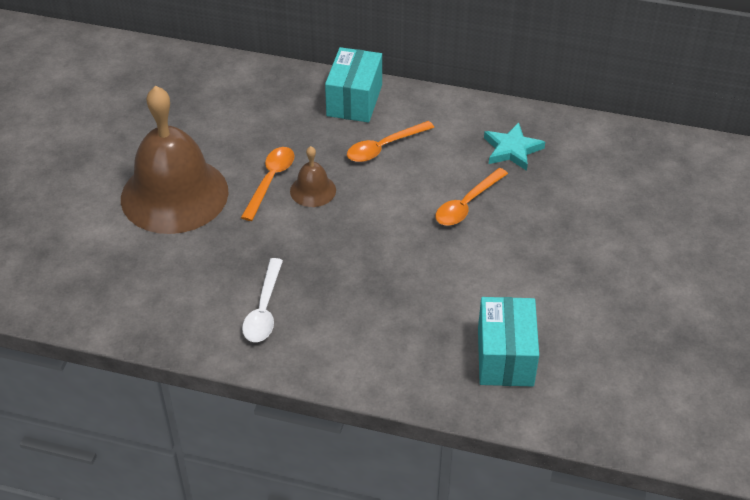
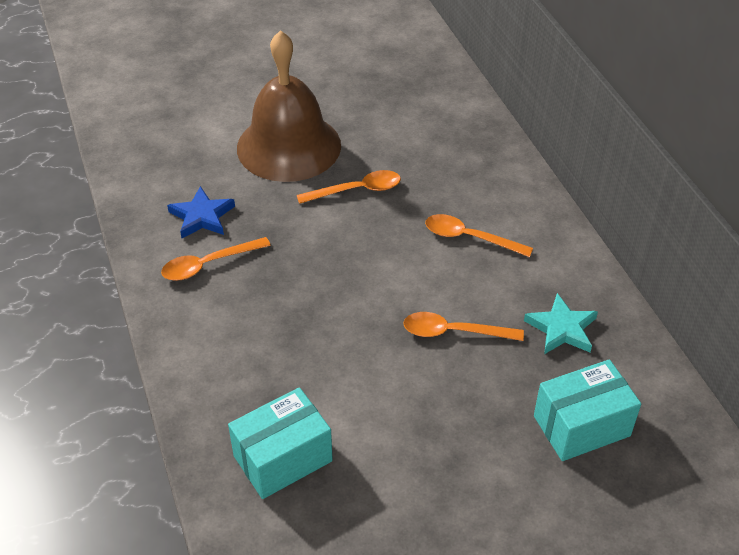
camera: 55 degrees right, 0 degrees up
white spoon [242,258,283,342] -> orange spoon [161,237,271,281]
brown bell [290,146,336,207] -> none
turquoise box [325,47,382,122] -> turquoise box moved to [534,359,641,461]
none -> blue star [167,186,235,238]

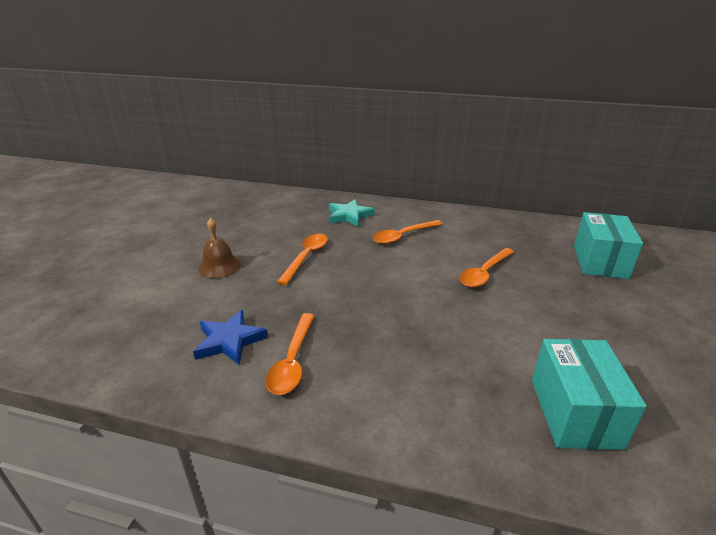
camera: 55 degrees left, 15 degrees down
brown bell [237,30,341,182] -> brown bell [198,218,241,278], size x0.43
turquoise star [524,293,598,354] -> turquoise star moved to [329,199,375,227]

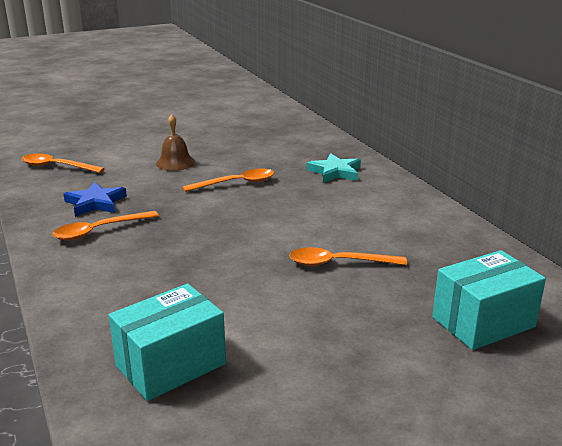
camera: 50 degrees right, 5 degrees down
orange spoon [373,220,443,244] -> orange spoon moved to [22,153,105,173]

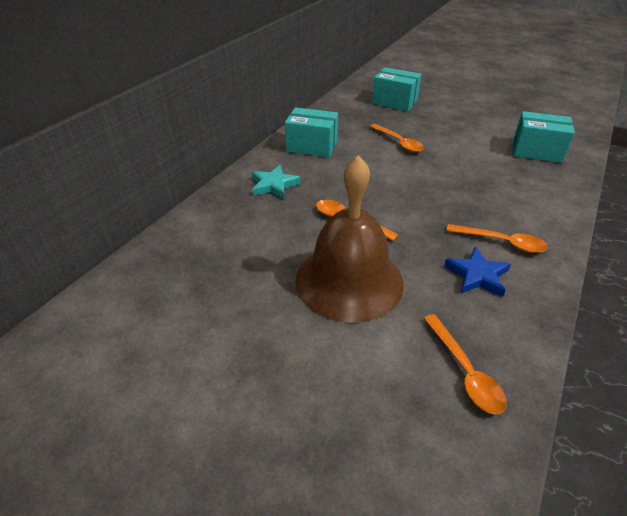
camera: 125 degrees left, 15 degrees up
brown bell [156,114,195,171] -> brown bell [295,155,404,323], size x2.32
none -> turquoise box [285,107,338,157]

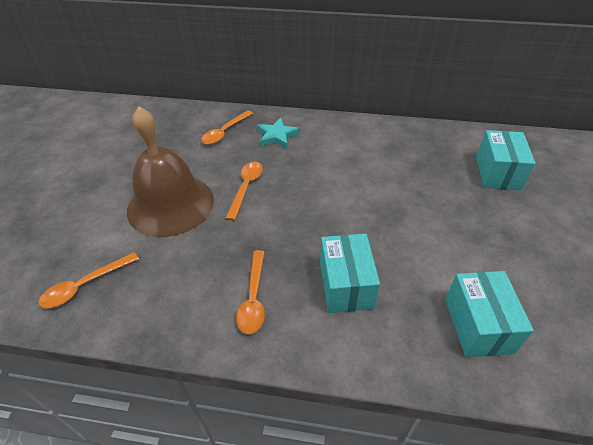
camera: 70 degrees right, 5 degrees up
turquoise box [285,107,338,157] -> turquoise box moved to [320,233,380,313]
orange spoon [370,124,424,152] -> orange spoon moved to [201,110,253,145]
blue star [444,247,511,297] -> none

